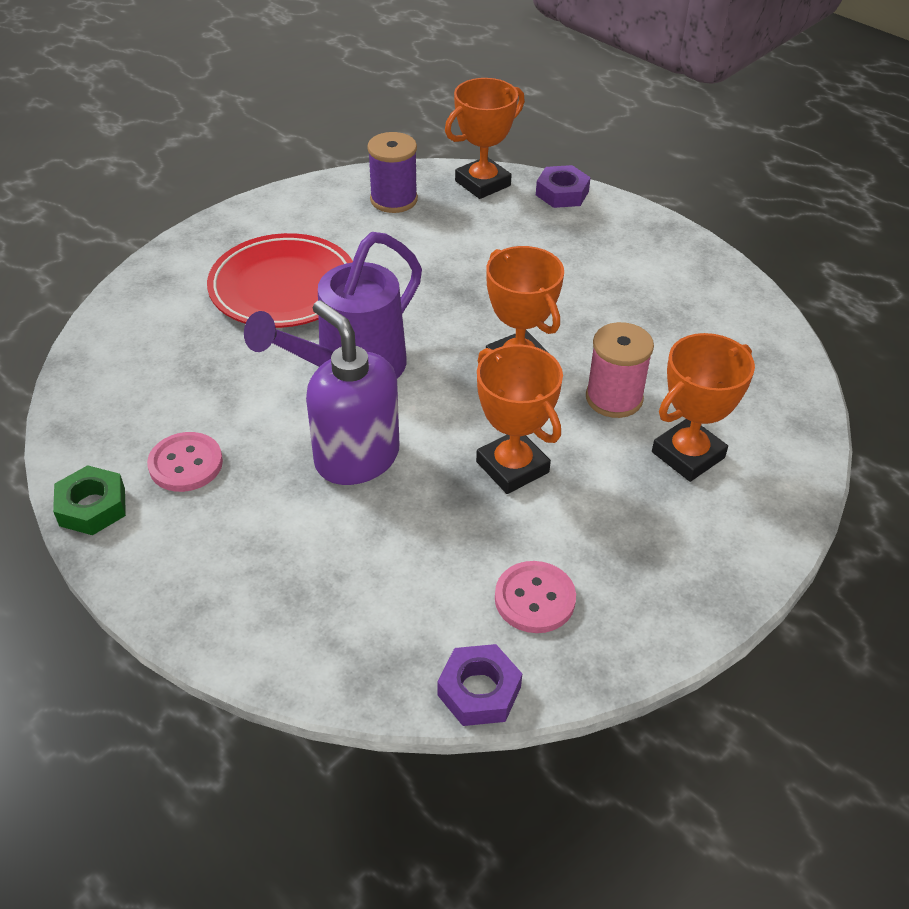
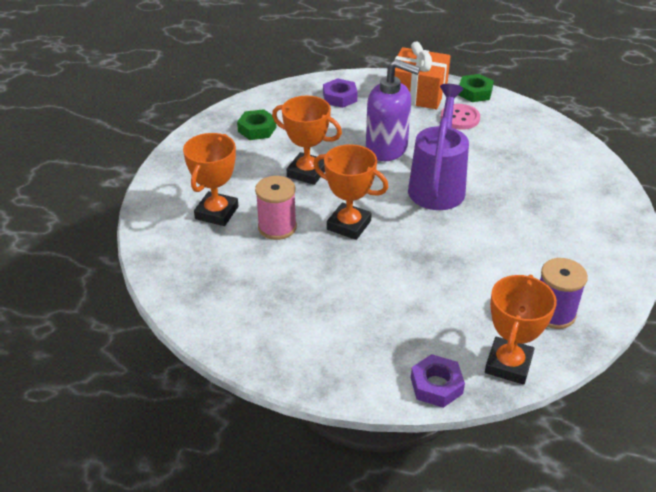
camera: 150 degrees right, 5 degrees down
red plate [207,233,353,328] -> none
purple nut [437,644,522,726] -> purple nut moved to [323,78,358,108]
pink button [495,561,576,633] -> green nut [237,109,276,140]
none -> orange gift [395,41,451,109]

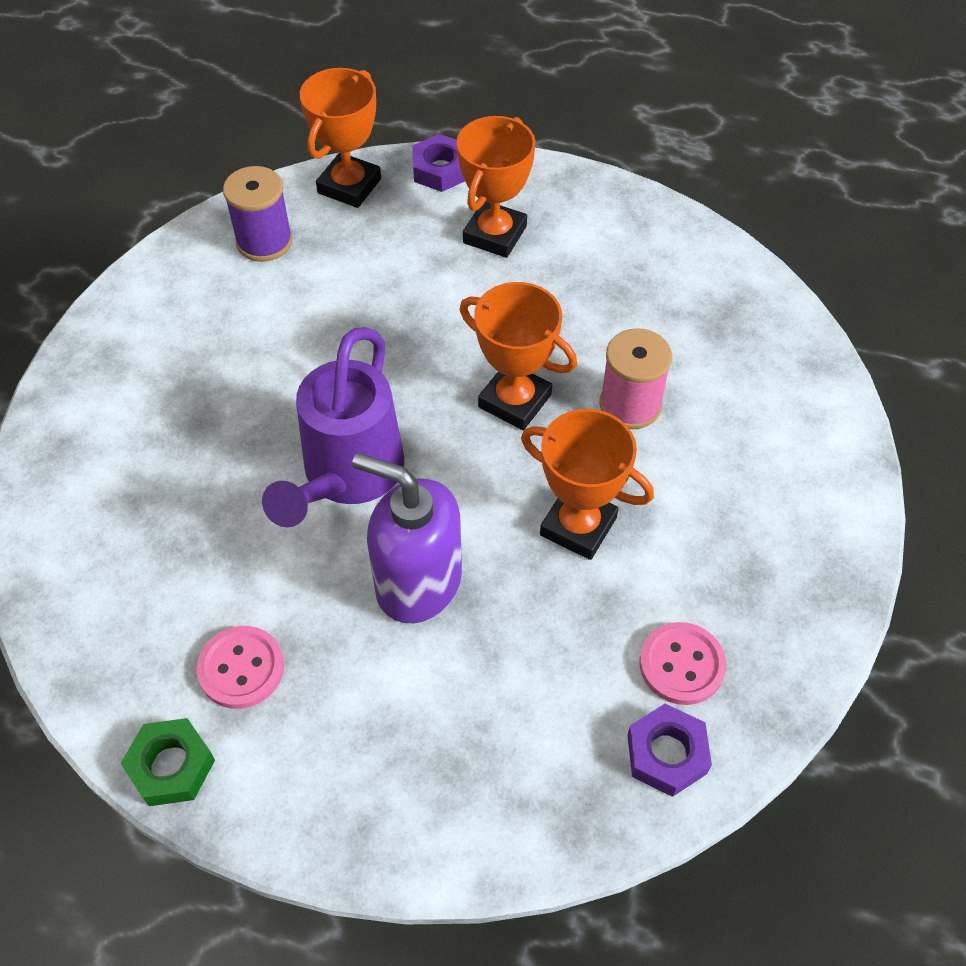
camera: 175 degrees left, 15 degrees up
orange trophy [183,133,238,226] -> orange trophy moved to [457,116,536,258]
green nut [237,109,276,140] -> pink button [640,622,726,705]
purple nut [323,78,358,108] -> purple nut moved to [627,704,712,797]
orange gift [395,41,451,109] -> none

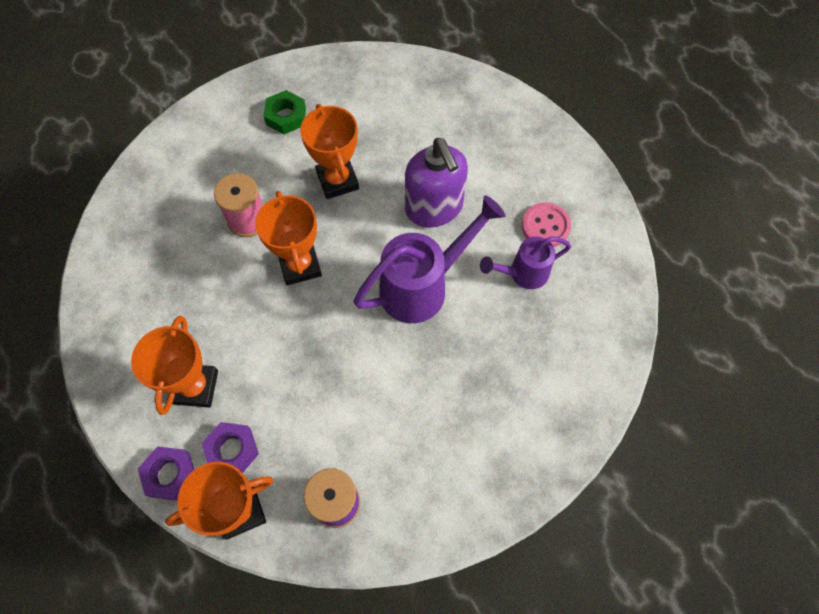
camera: 140 degrees left, 10 degrees up
green nut [120,718,215,806] -> green nut moved to [264,90,306,134]
orange trophy [457,116,536,258] -> orange trophy turned 60 degrees counterclockwise [131,316,218,415]
purple nut [627,704,712,797] -> purple nut moved to [202,422,259,473]
pink button [640,622,726,705] -> none
none -> purple watering can [480,237,571,289]

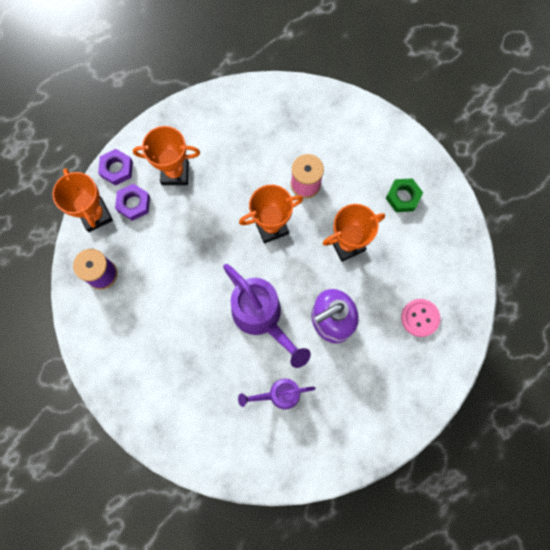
camera: 85 degrees right, 10 degrees up
purple watering can [480,237,571,289] -> purple watering can turned 75 degrees counterclockwise [238,379,315,409]
pink button [522,203,571,247] -> pink button moved to [401,299,440,337]

